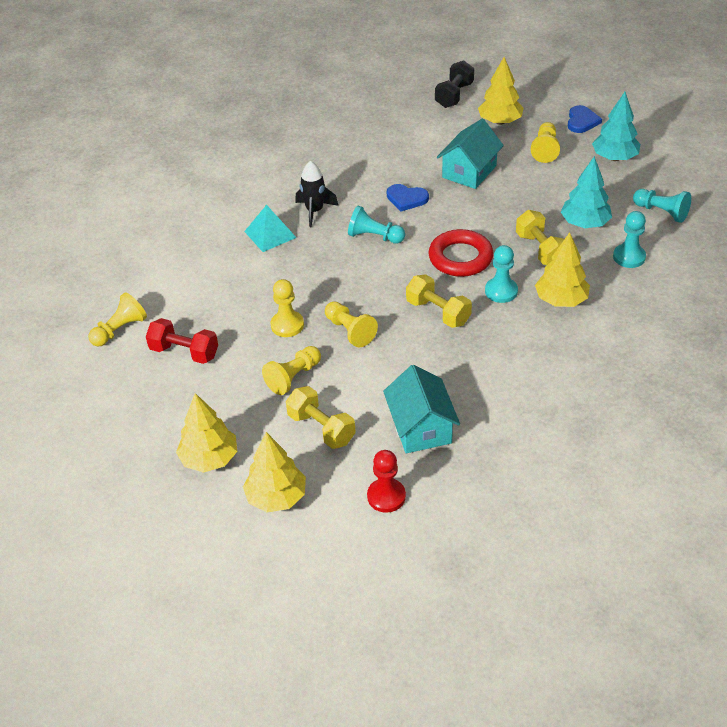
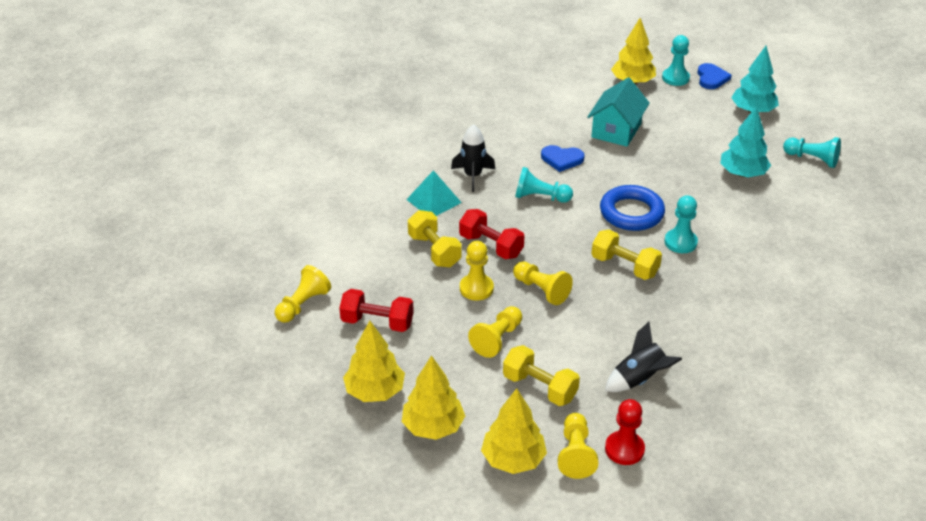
camera: 10 degrees left, 5 degrees down
turquoise house [383,365,460,453] -> black rocket [605,322,682,392]
red ring [429,229,493,277] -> blue ring [600,185,665,231]
black dumbbell [435,60,474,108] -> none
yellow dumbbell [516,210,564,265] -> yellow dumbbell moved to [408,210,461,267]
yellow pawn [531,122,560,163] -> yellow pawn moved to [558,413,598,479]
yellow tree [535,232,590,307] -> yellow tree moved to [343,320,405,402]
turquoise pawn [613,211,646,268] -> turquoise pawn moved to [662,35,690,86]
none -> red dumbbell [459,209,524,259]

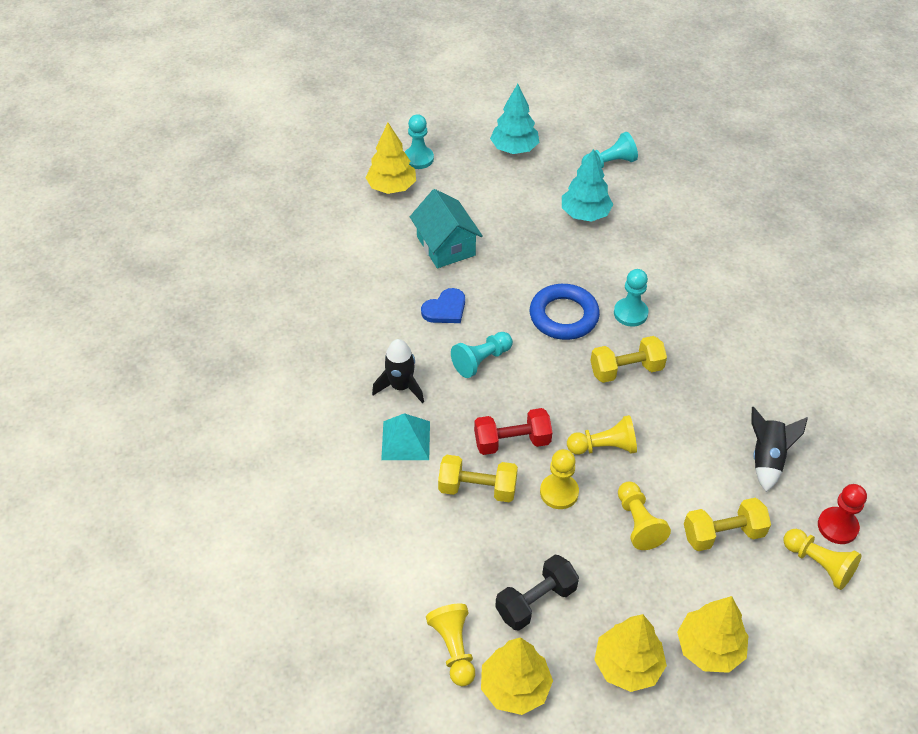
camera: 50 degrees left, 10 degrees up
red dumbbell [339,289,414,332] -> black dumbbell [495,555,579,631]
yellow tree [481,388,547,474] -> yellow tree moved to [481,637,553,715]
blue heart [698,63,732,89] -> none

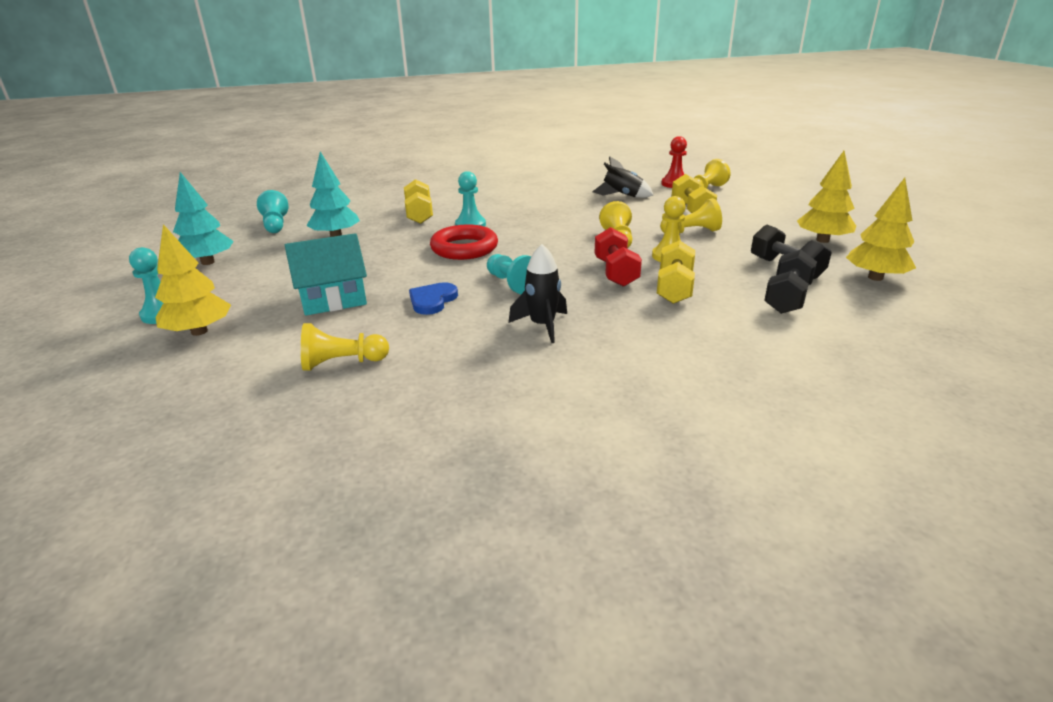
camera: 85 degrees left, 20 degrees down
turquoise pyramid [381,413,430,460] -> none
blue heart [421,288,465,323] -> blue heart turned 120 degrees counterclockwise [409,282,458,315]
yellow pawn [426,603,475,686] -> yellow pawn moved to [301,323,389,371]
blue ring [530,284,600,340] -> red ring [430,224,498,260]
yellow dumbbell [591,336,667,383] -> yellow dumbbell moved to [404,179,433,224]
yellow tree [677,596,748,673] -> none
none -> black dumbbell [764,250,817,314]

